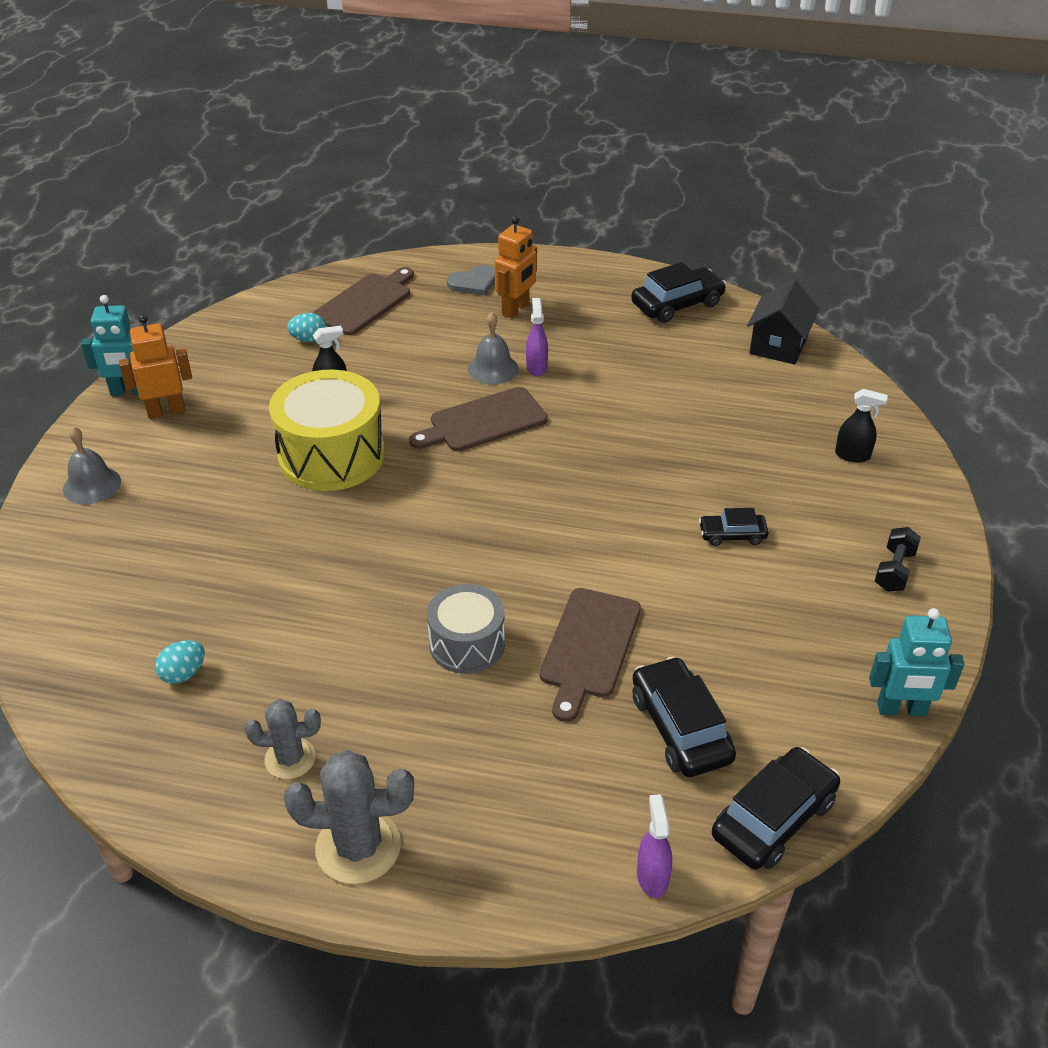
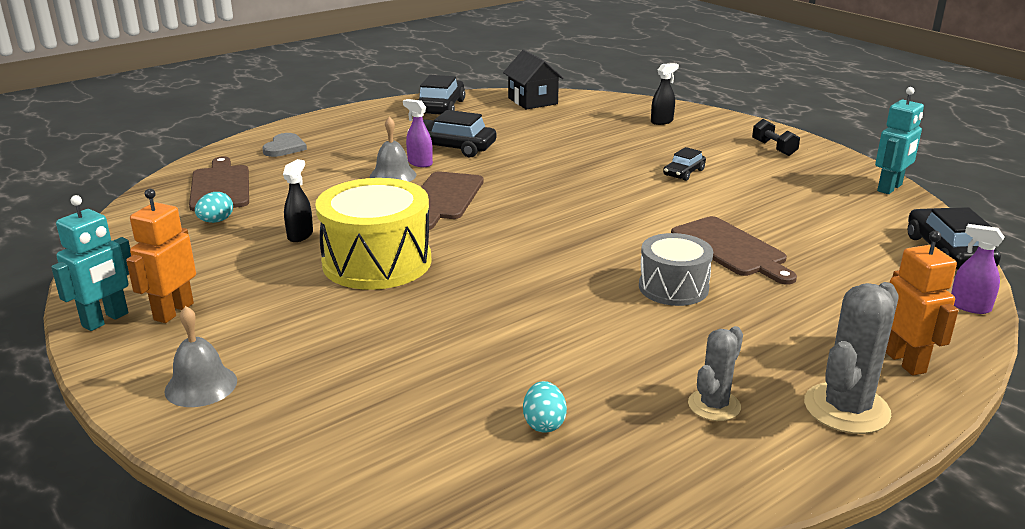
camera: 50 degrees left, 15 degrees down
orange robot [495,216,537,318] -> orange robot moved to [886,231,959,376]
black car [633,656,736,777] -> black car moved to [407,110,496,157]

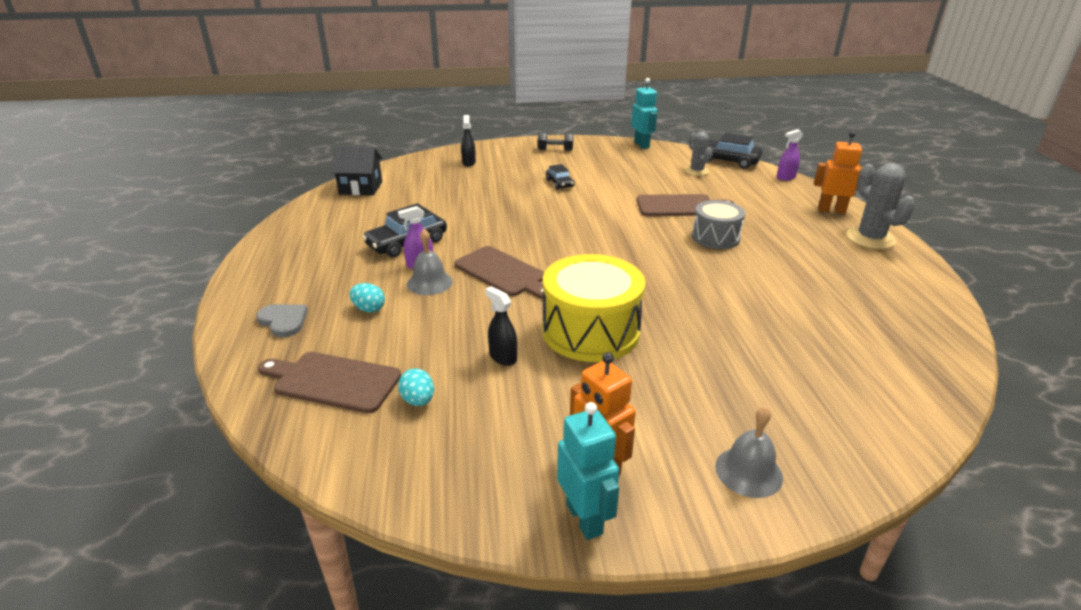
camera: 60 degrees left, 5 degrees up
black car [418,75,465,115] -> none
turquoise egg [523,381,567,433] -> turquoise egg moved to [349,283,385,313]
grey cactus [688,326,743,421] -> grey cactus moved to [685,131,713,176]

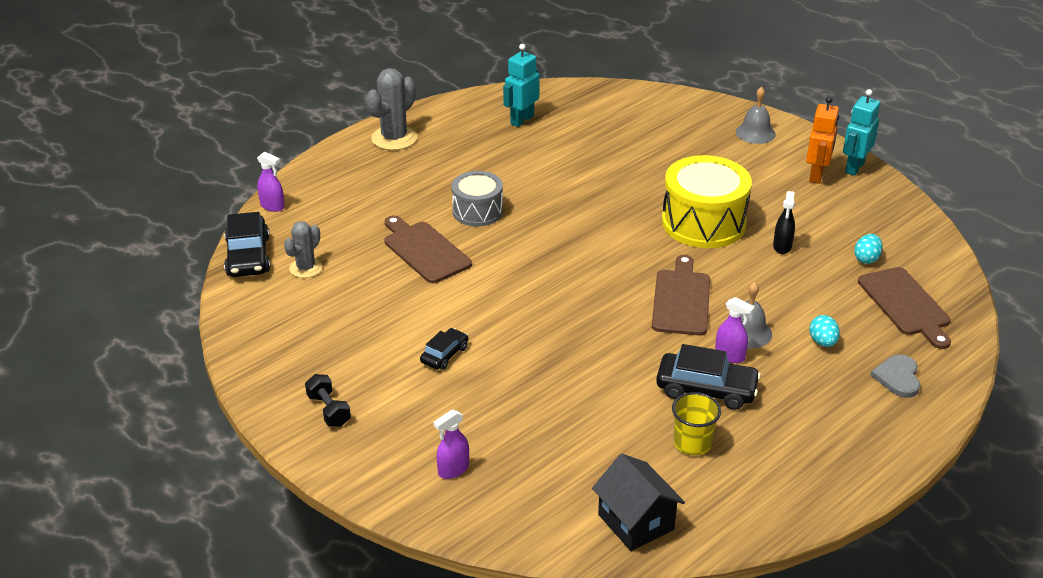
camera: 125 degrees left, 5 degrees up
black spray bottle [461,115,476,166] -> purple spray bottle [434,409,469,479]
turquoise robot [631,78,658,149] -> turquoise robot moved to [503,44,540,127]
orange robot [814,131,863,213] -> none
none -> yellow cup [672,392,721,456]

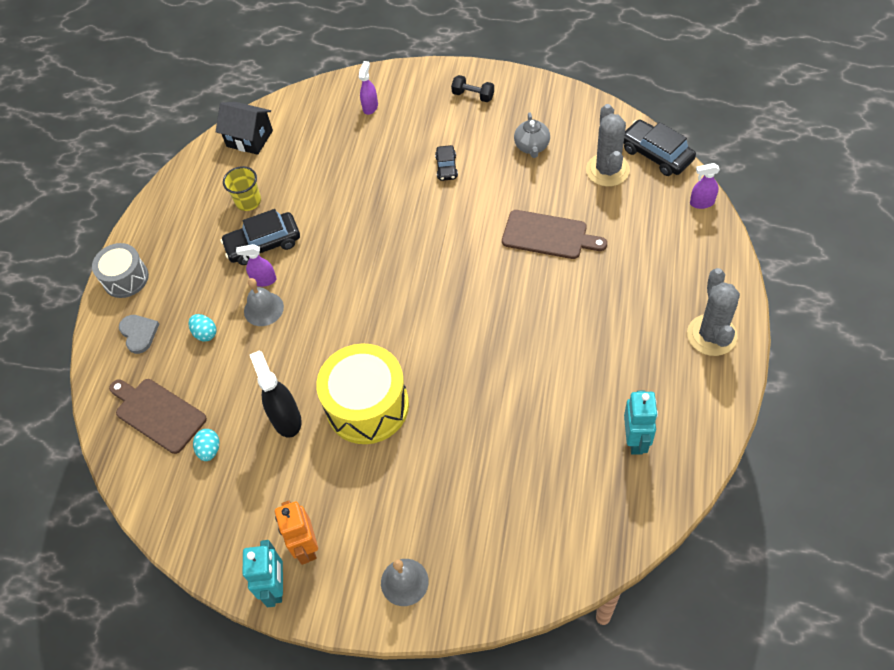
camera: 150 degrees right, 20 degrees up
grey cactus [284,221,323,278] -> grey cactus [586,104,630,187], size x1.59
grey drum [451,171,503,226] -> grey drum moved to [92,243,149,298]
brown cutting board [652,255,710,336] -> none
black spray bottle [773,191,795,254] -> black spray bottle [250,351,302,437], size x1.61
none -> grey teapot [514,112,550,158]

